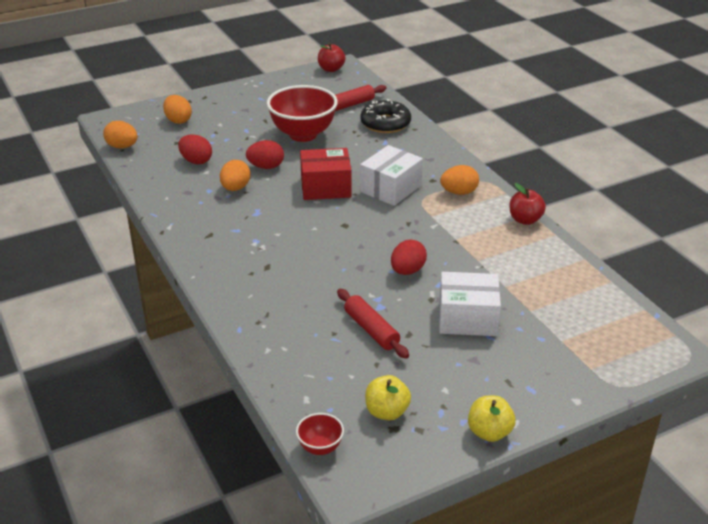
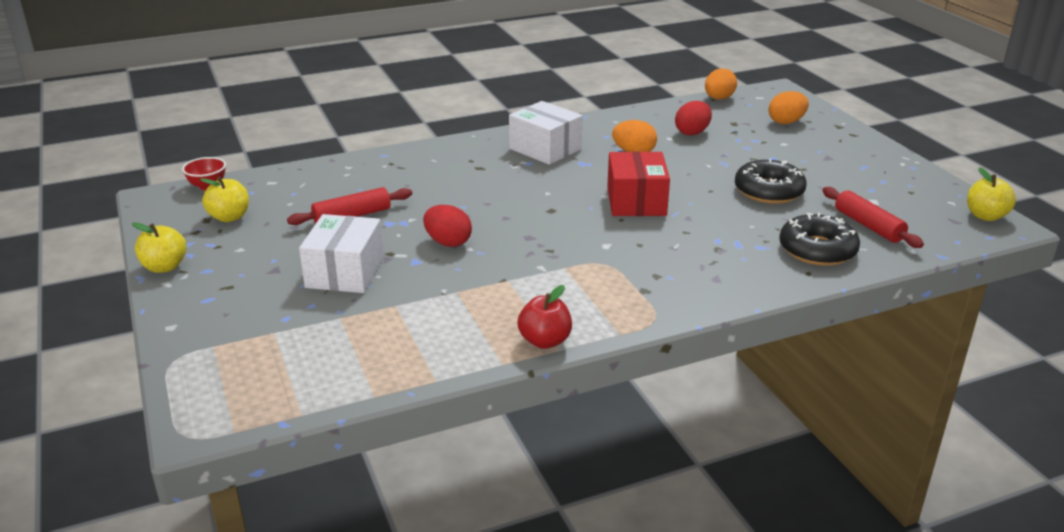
camera: 95 degrees right, 5 degrees down
red egg [246,140,284,169] -> none
red bowl [267,85,338,142] -> black donut [735,159,807,204]
red apple [318,43,346,72] -> yellow apple [967,167,1016,221]
white box [360,145,423,206] -> white box moved to [509,101,583,165]
orange egg [440,165,479,195] -> none

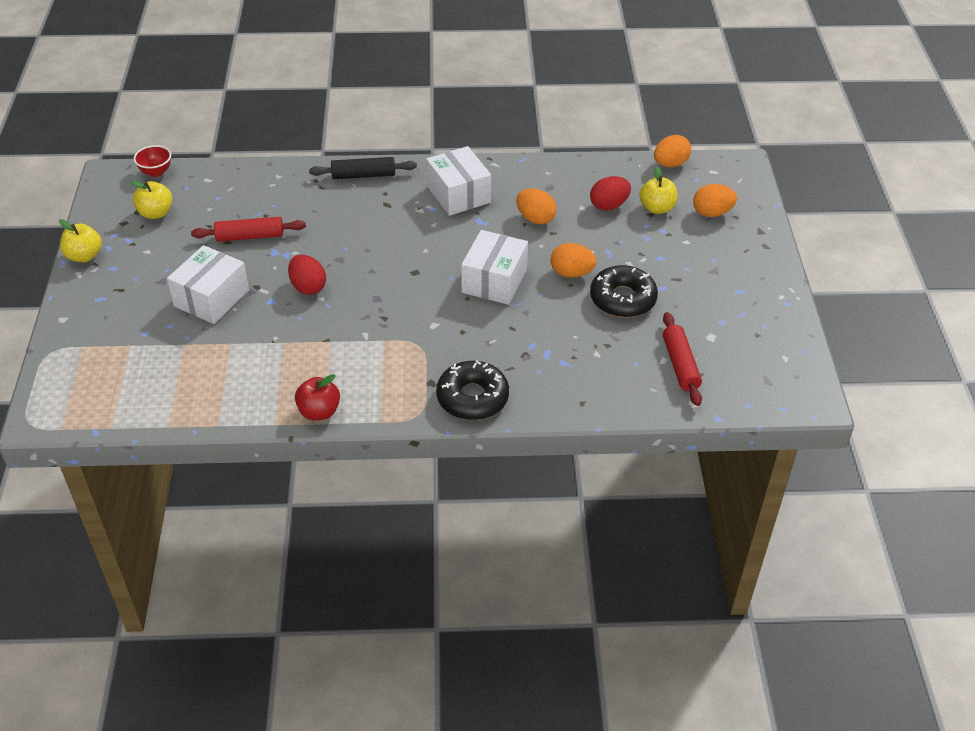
camera: 20 degrees right, 15 degrees up
red box [607,151,670,216] -> white box [461,230,528,305]
black donut [779,213,860,266] -> black donut moved to [436,360,509,420]
yellow apple [967,167,1016,221] -> yellow apple moved to [639,166,677,214]
none -> black rolling pin [309,157,417,179]
none -> orange egg [551,243,597,277]

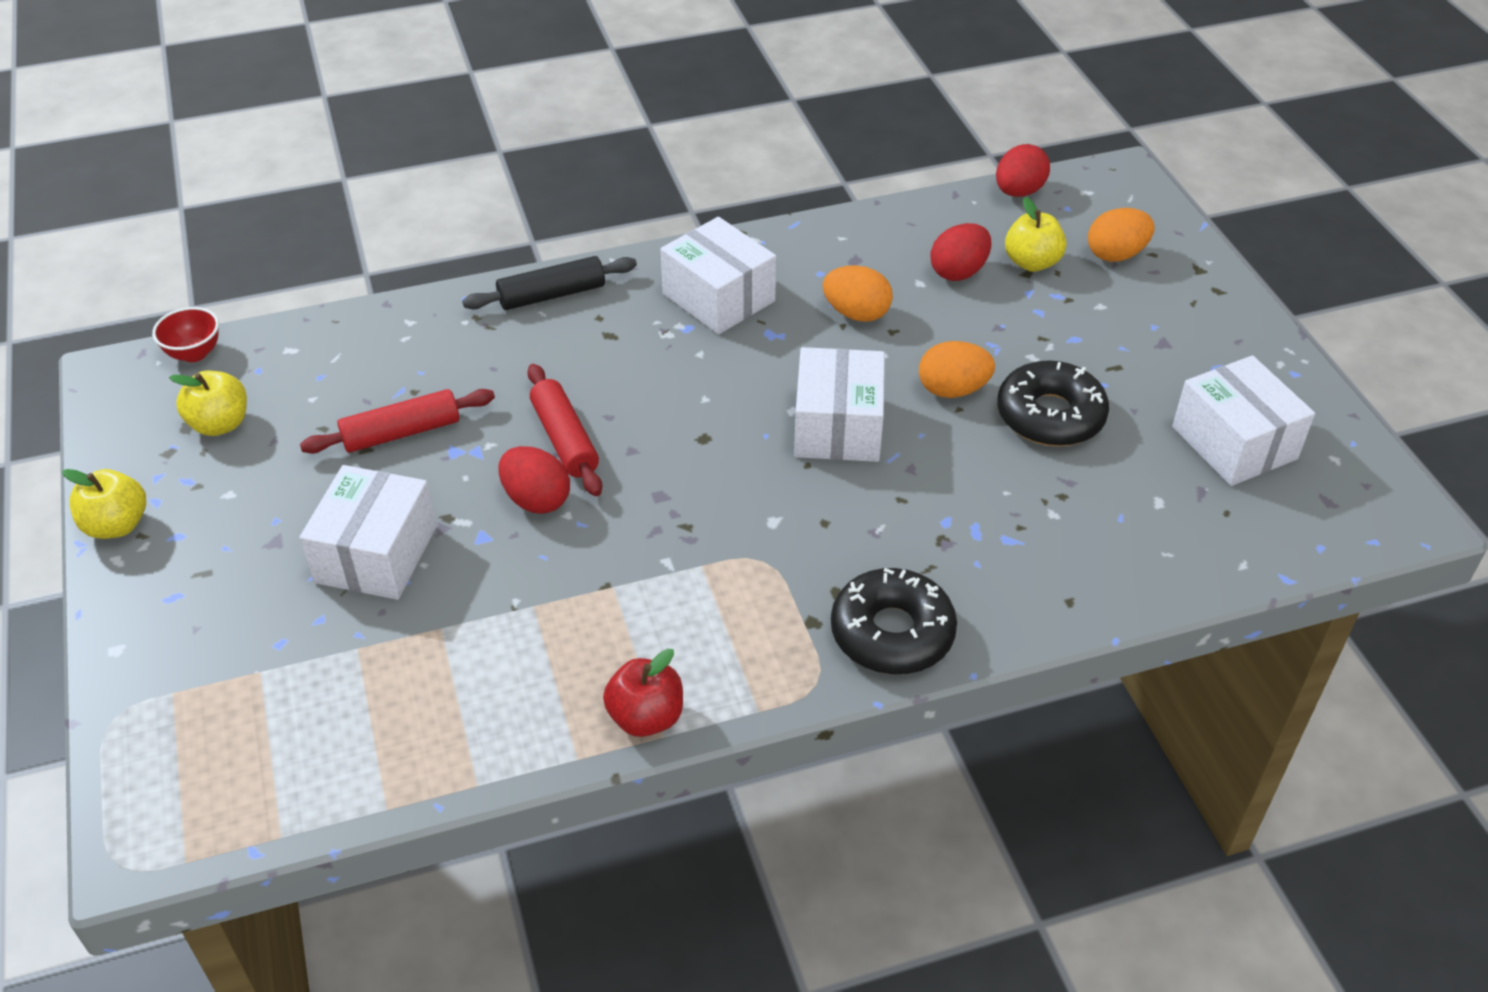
camera: 15 degrees left, 0 degrees up
orange egg [654,135,691,167] -> red egg [996,144,1050,197]
red rolling pin [663,312,702,406] -> red rolling pin moved to [527,364,602,496]
none -> white box [1172,355,1315,486]

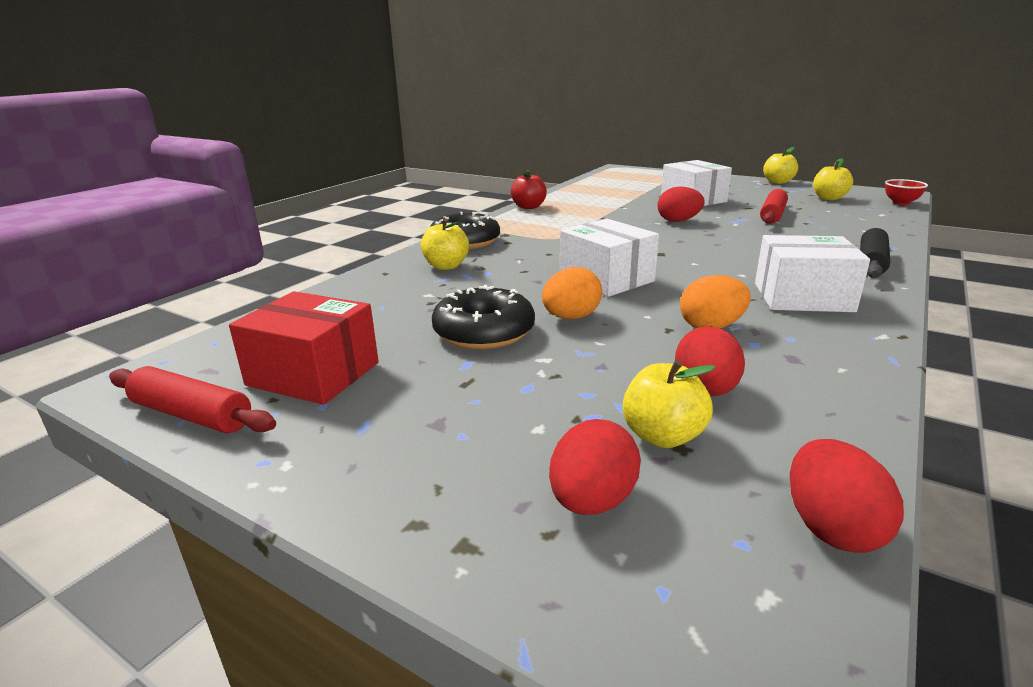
camera: 140 degrees right, 20 degrees down
red rolling pin [527,364,602,496] -> red rolling pin moved to [109,366,276,433]
orange egg [1088,208,1154,262] -> red egg [549,419,641,515]
white box [1172,355,1315,486] -> red box [229,291,379,405]
none -> yellow apple [421,219,469,270]

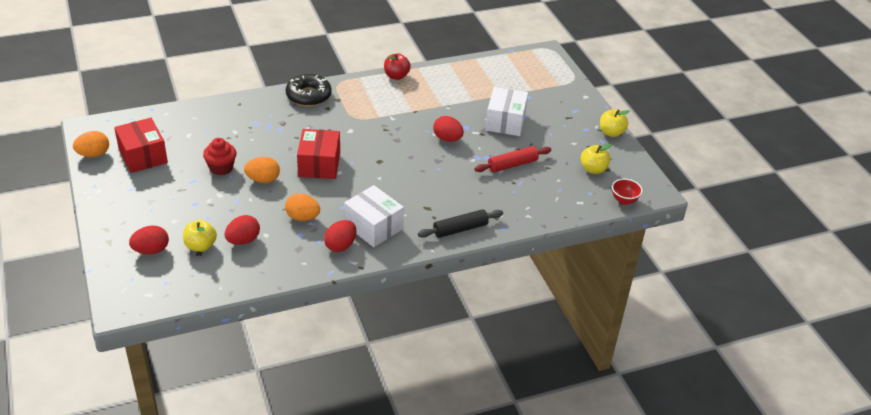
camera: 35 degrees right, 15 degrees up
red rolling pin [109,366,276,433] -> orange egg [73,131,109,157]
yellow apple [421,219,469,270] -> none
black donut [432,285,535,349] -> red cupcake [203,138,237,175]
white box [560,219,659,297] -> red box [297,129,340,179]
red egg [790,439,904,553] -> red egg moved to [324,220,356,252]

